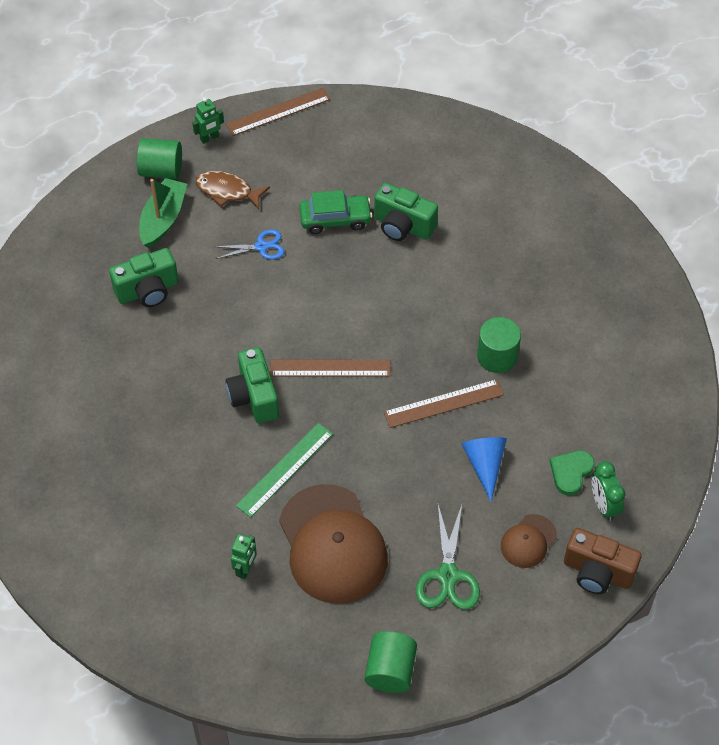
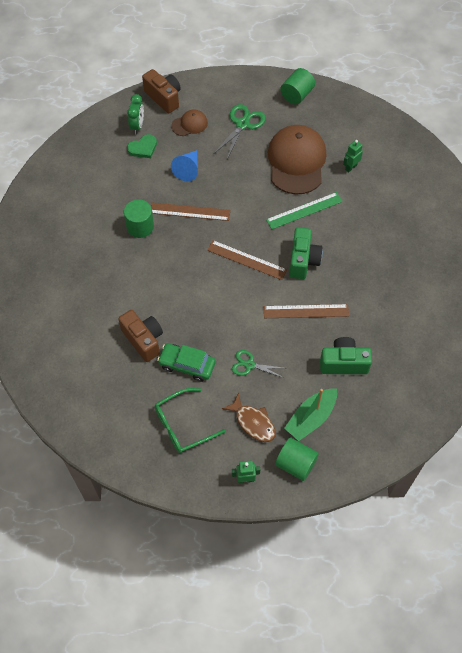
camera: 155 degrees left, 5 degrees up
blue scissors [213,229,284,259] -> green scissors [232,350,284,378]
brown ruler [226,88,331,136] -> brown ruler moved to [264,304,349,318]
green camera [374,183,438,241] -> brown camera [119,310,163,362]
none -> green glasses [155,388,225,453]

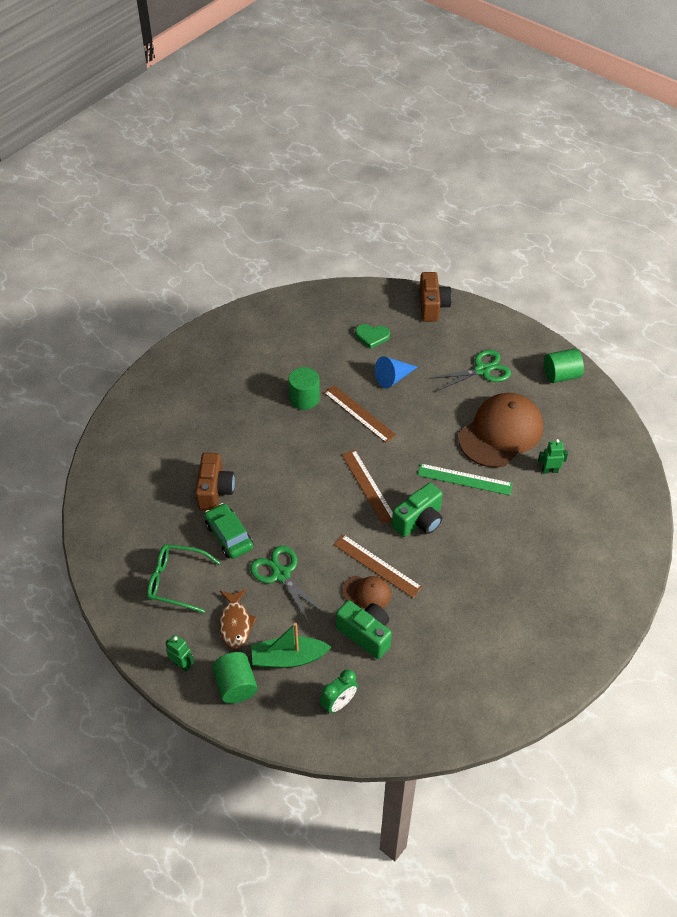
camera: 40 degrees right, 10 degrees down
green clock [127,94,144,134] -> green clock moved to [320,669,358,714]
brown cap [171,109,208,136] -> brown cap moved to [342,576,391,609]
green scissors [232,350,284,378] -> green scissors [250,546,325,623], size x1.52

